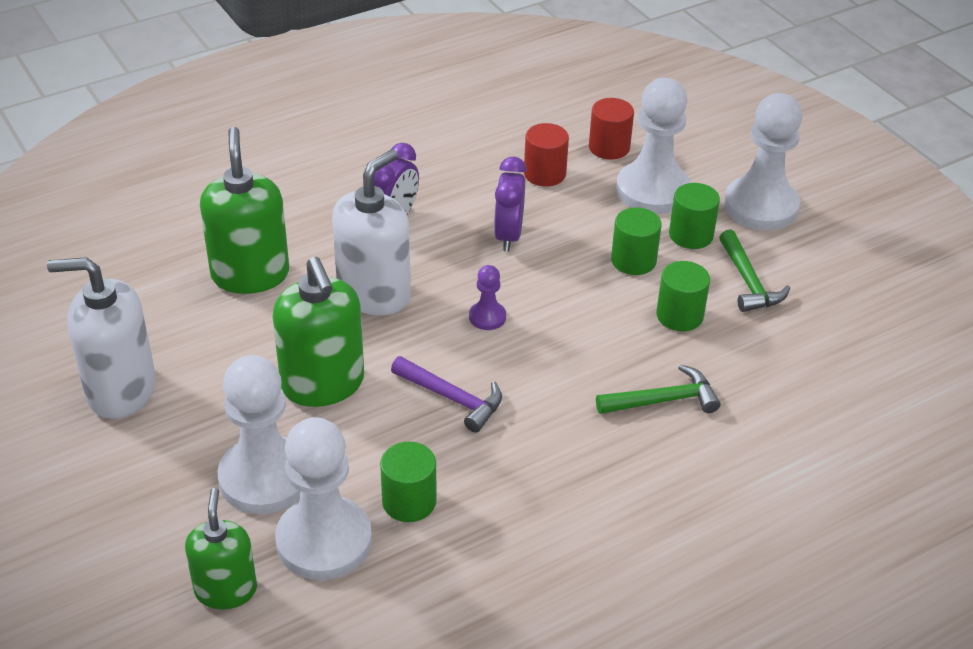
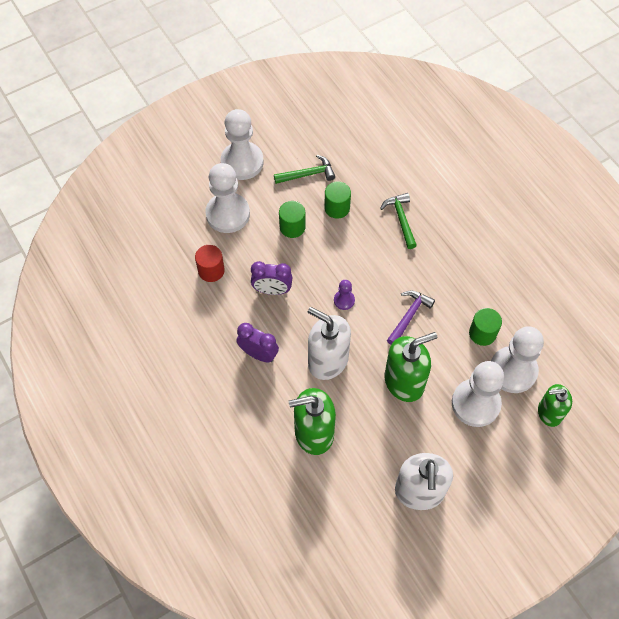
camera: 90 degrees left, 20 degrees up
red cylinder [589,98,634,160] -> none
green cylinder [669,183,720,249] -> none

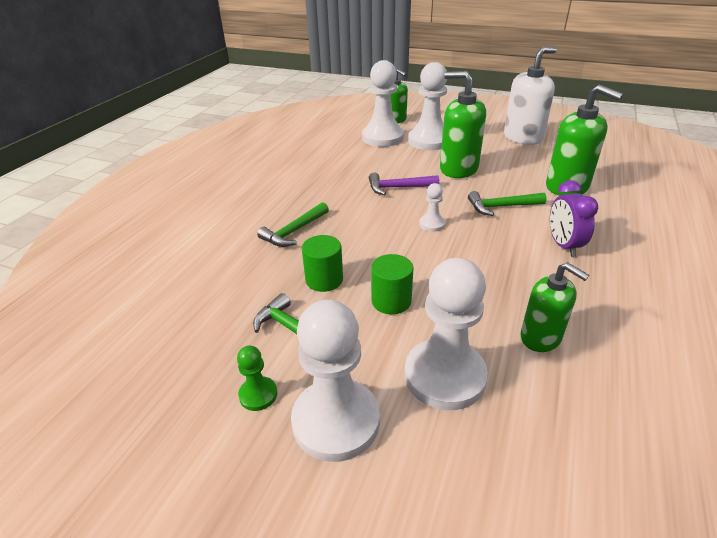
camera: 125 degrees left, 25 degrees down
red cylinder [195,245,225,282] -> green soap dispenser [521,262,589,352]
purple clock [251,261,293,295] -> none
white soap dispenser [308,307,351,380] -> green hammer [468,191,546,216]
purple pawn [334,280,355,310] -> white pawn [419,183,445,232]
green cylinder [469,308,502,346] -> none
none -> green pawn [237,346,277,411]

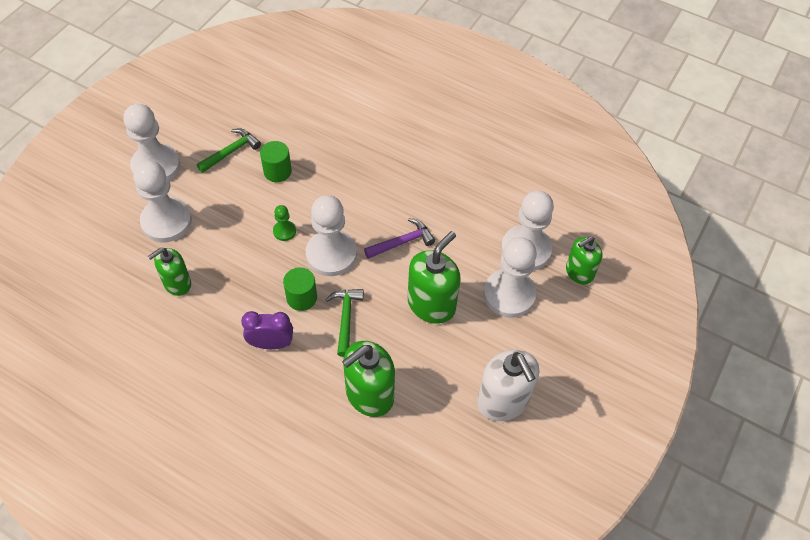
camera: 95 degrees right, 20 degrees up
green pawn [237,346,277,411] -> green pawn moved to [273,205,296,241]
green hammer [257,202,329,247] -> none
purple hammer [369,173,439,195] -> purple hammer turned 60 degrees clockwise [364,218,435,259]
green cylinder [371,254,413,314] -> green cylinder moved to [283,267,317,311]
white pawn [419,183,445,232] -> white pawn [306,195,357,276], size x2.19

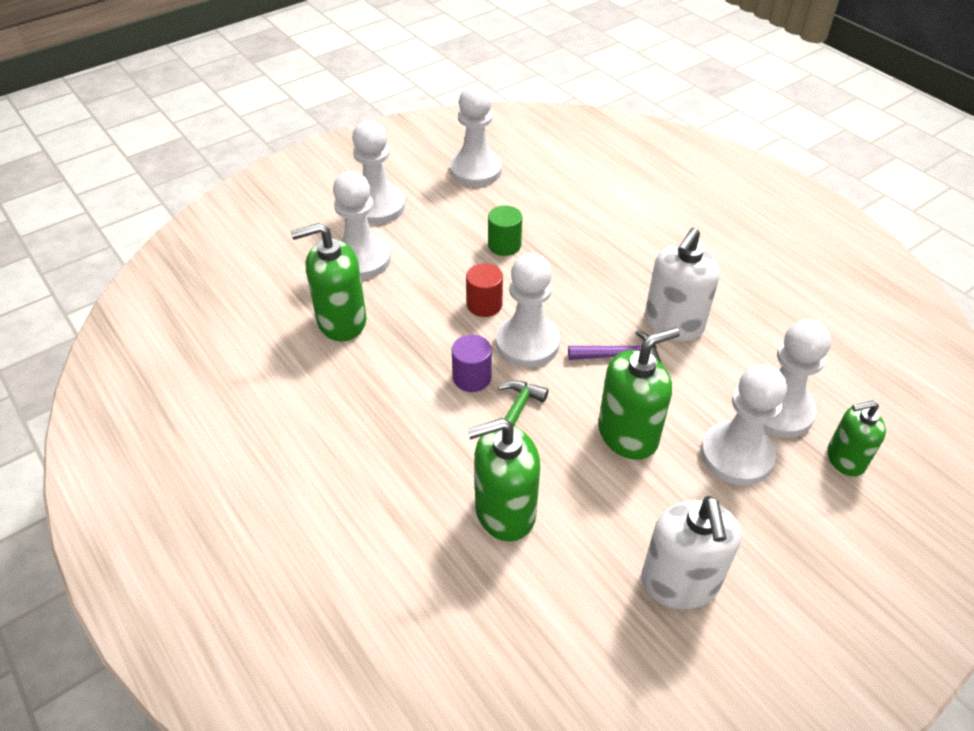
camera: 25 degrees right, 10 degrees down
green soap dispenser [148,248,191,296] -> green soap dispenser [291,223,367,341], size x1.56
green hammer [197,128,261,173] -> none
purple clock [241,311,293,349] -> none
green pawn [273,205,296,241] -> red cylinder [466,263,503,317]
green cylinder [283,267,317,311] -> purple cylinder [452,335,492,392]
none -> white pawn [450,85,502,187]
none -> white soap dispenser [645,228,720,341]

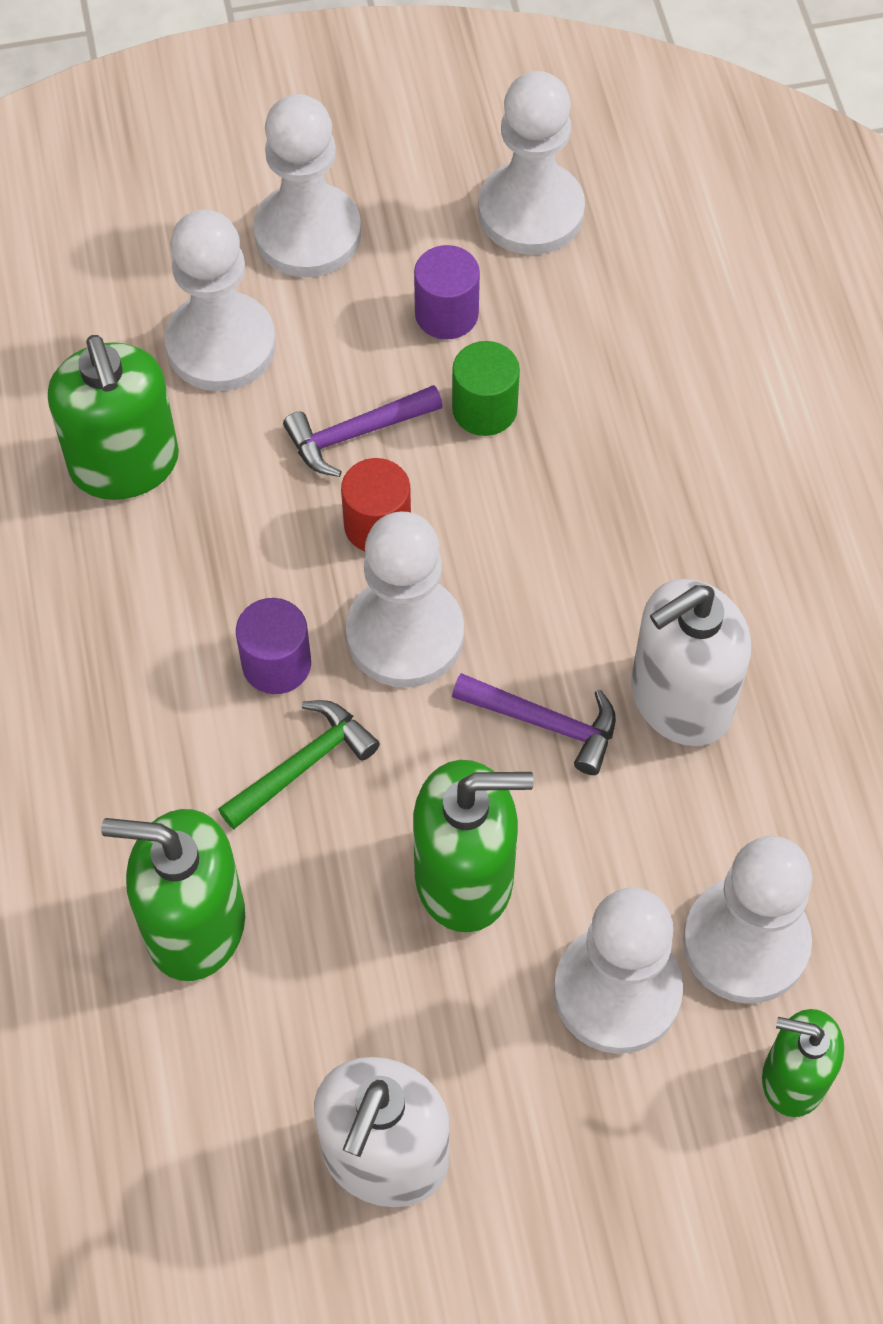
camera: 25 degrees right, 15 degrees up
green soap dispenser [291,223,367,341] -> green soap dispenser turned 120 degrees counterclockwise [48,335,179,500]
none -> purple hammer [283,385,443,477]
none -> purple cylinder [414,245,480,340]

